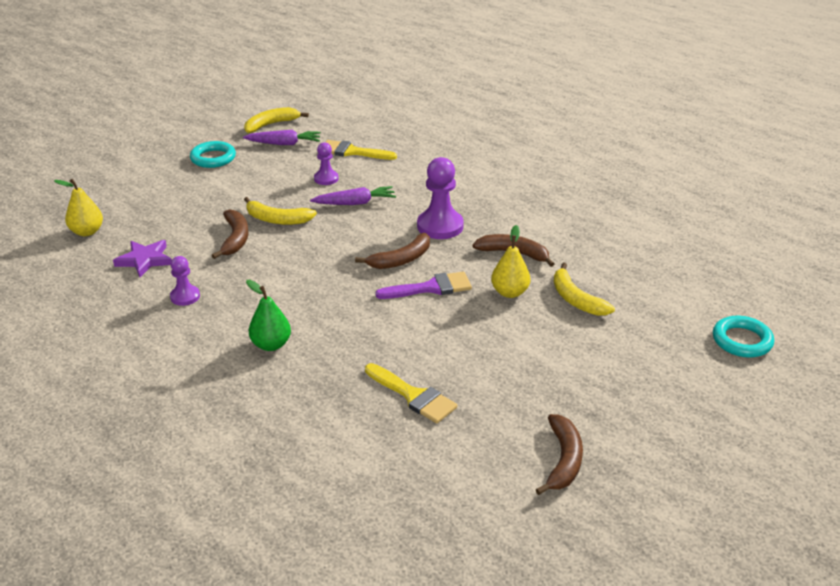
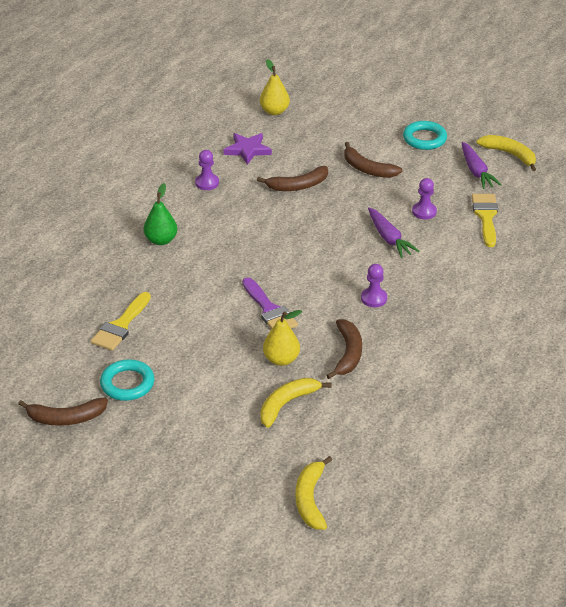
camera: 75 degrees right, 5 degrees up
yellow banana [244,197,317,225] -> yellow banana moved to [295,456,332,530]
brown banana [355,233,430,269] -> brown banana moved to [344,142,403,178]
purple pawn [417,157,464,239] -> purple pawn [361,264,387,307], size x0.57
turquoise ring [713,316,774,358] -> turquoise ring moved to [100,359,155,401]

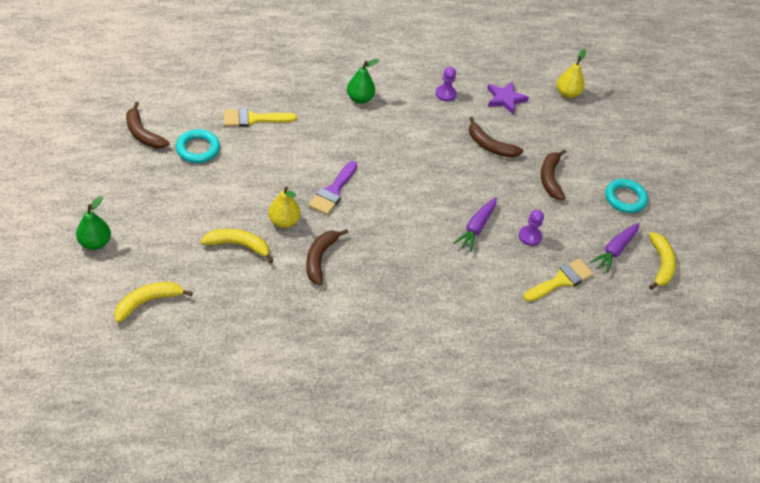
camera: 50 degrees right, 10 degrees up
brown banana [326,319,362,379] -> brown banana turned 135 degrees clockwise [306,229,348,285]
purple pawn [361,264,387,307] -> none
none -> green pear [76,196,111,250]

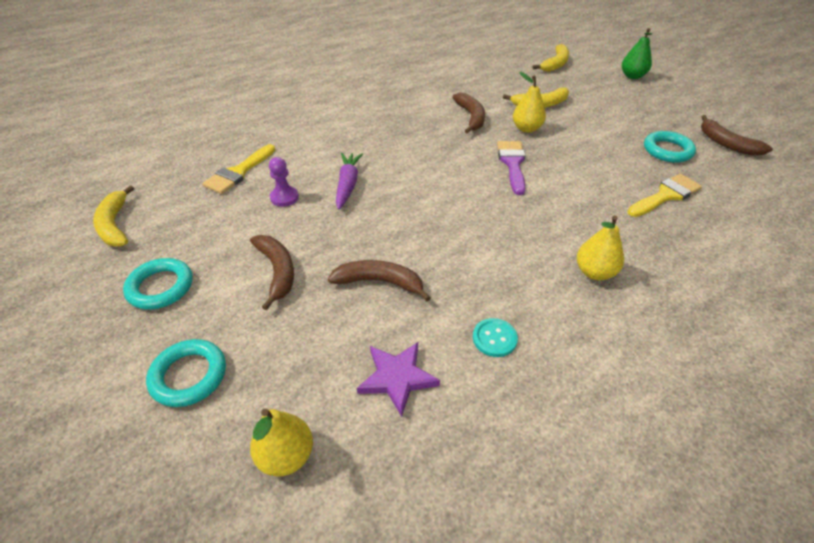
camera: 160 degrees right, 5 degrees down
brown banana [126,102,169,148] -> brown banana turned 150 degrees counterclockwise [701,115,773,156]
green pear [347,59,379,103] -> yellow pear [577,215,624,280]
purple pawn [436,67,457,101] -> turquoise button [473,318,518,357]
purple carrot [590,223,640,273] -> none
none -> turquoise ring [146,339,226,407]

